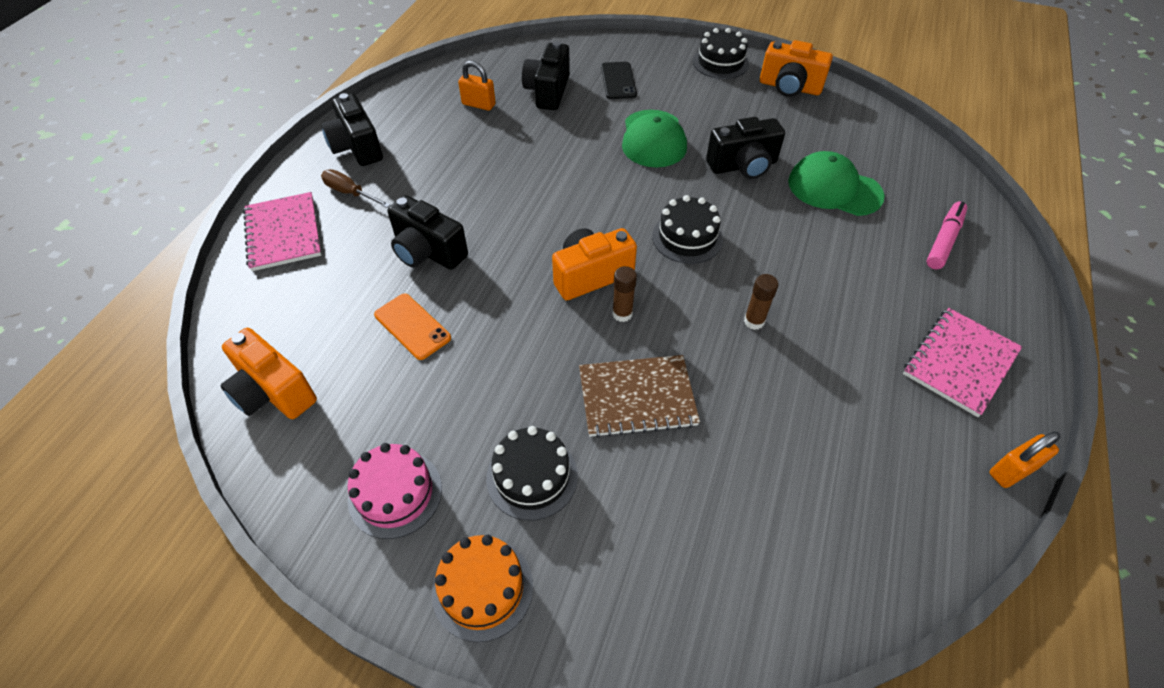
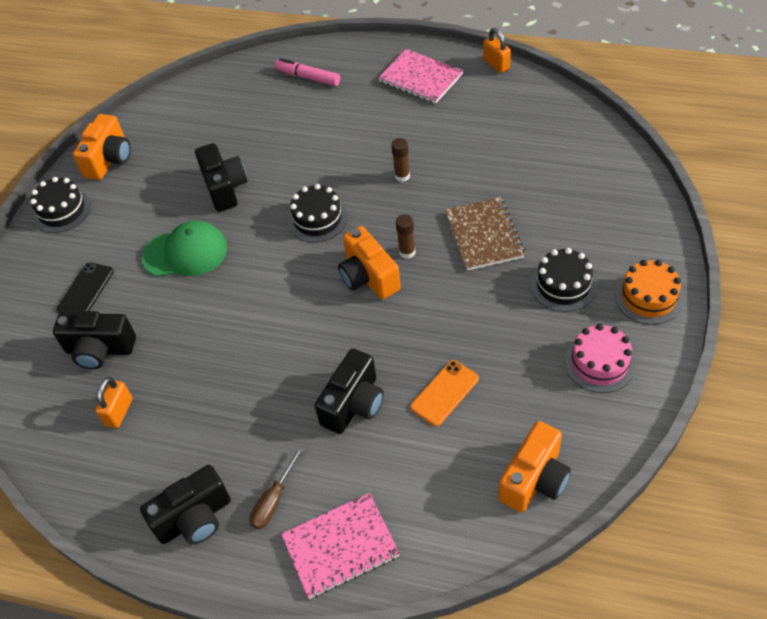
camera: 90 degrees left, 0 degrees up
black phone [601,62,637,99] -> black phone turned 60 degrees counterclockwise [57,262,114,313]
green cap [788,151,885,216] -> none

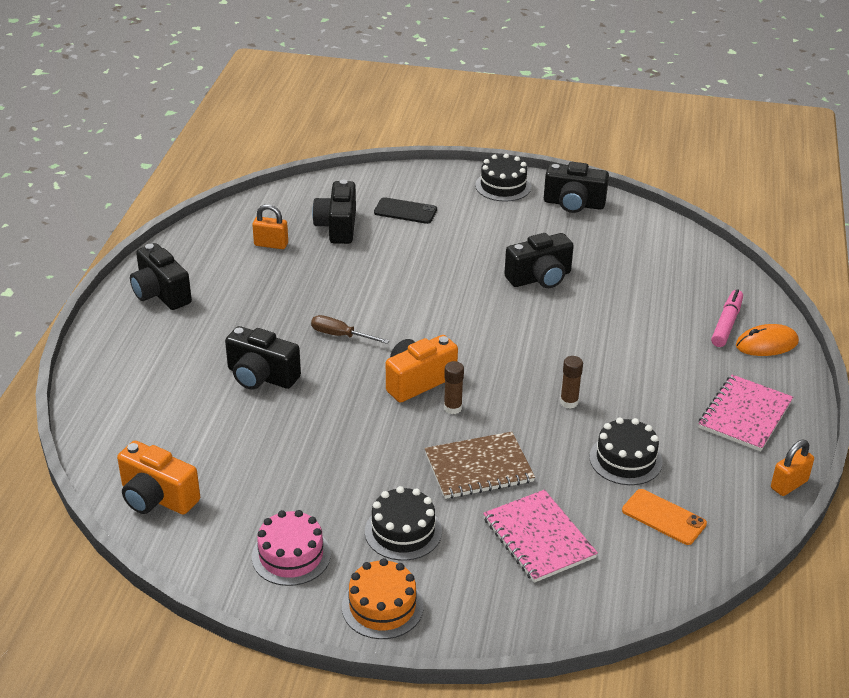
camera: 80 degrees right, 15 degrees down
orange camera [73,114,131,180] -> black camera [544,162,609,213]
green cap [142,220,228,277] -> none
brown screwdriver [249,446,304,529] -> brown screwdriver moved to [311,315,389,344]
pink notebook [281,493,400,599] -> pink notebook moved to [483,490,598,583]
black cake [288,184,348,242] -> black cake moved to [589,417,663,485]
orange phone [410,360,479,426] -> orange phone moved to [622,489,707,545]
none -> orange mouse [736,324,799,356]

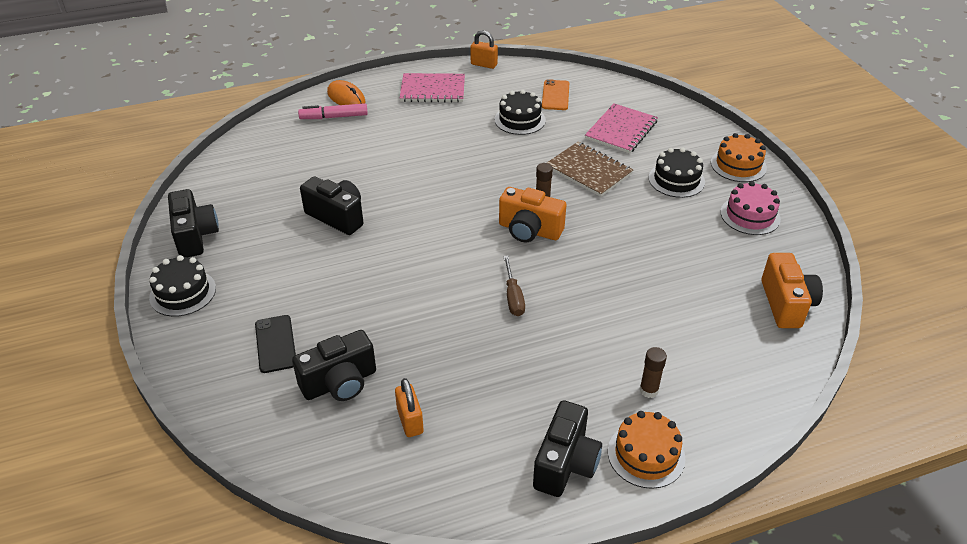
camera: 120 degrees left, 5 degrees up
black camera [225,326,301,389] -> none
brown glue stick [560,356,583,409] -> brown glue stick moved to [640,347,667,398]
none -> orange cake [608,411,685,489]

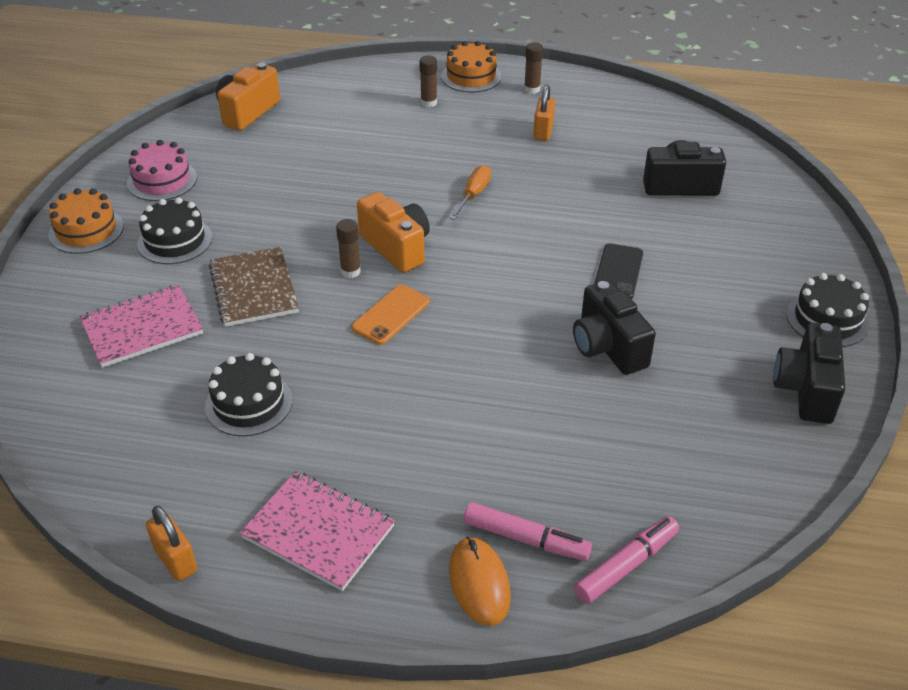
camera: 150 degrees left, 0 degrees up
black phone [255,315,296,373] -> black phone moved to [594,243,643,299]
orange padlock [395,378,424,437] -> orange padlock moved to [533,84,555,141]
brown screwdriver [503,256,525,316] -> orange screwdriver [450,165,491,220]
black camera [533,400,602,497] -> brown glue stick [524,43,543,94]
orange phone [542,79,569,110] -> orange phone moved to [351,285,430,345]
none -> pink marker [574,516,679,604]

